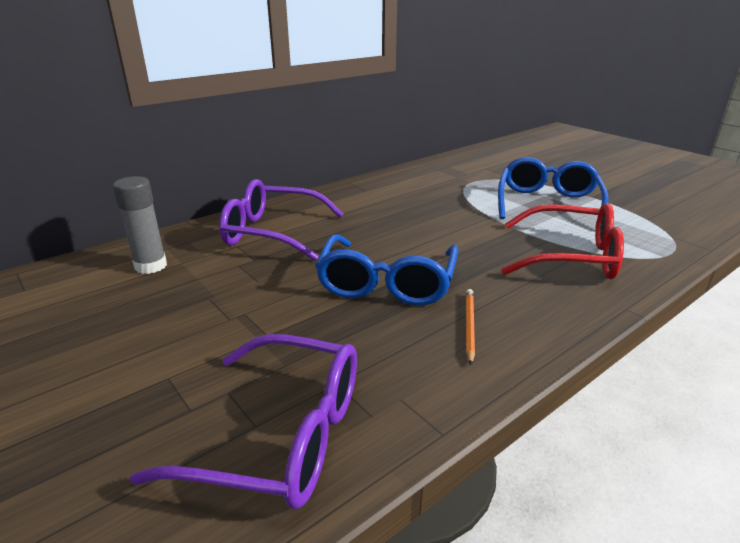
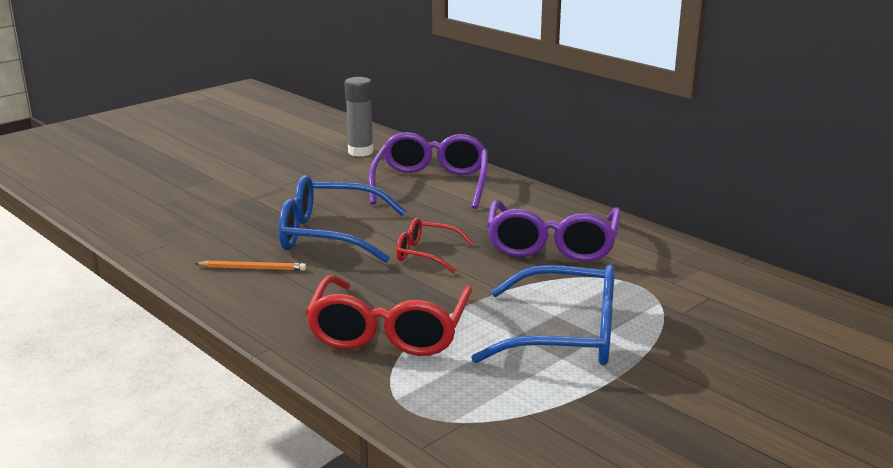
camera: 85 degrees right, 5 degrees down
purple glasses [130,334,357,509] -> purple glasses moved to [487,200,621,262]
none -> red glasses [396,218,474,273]

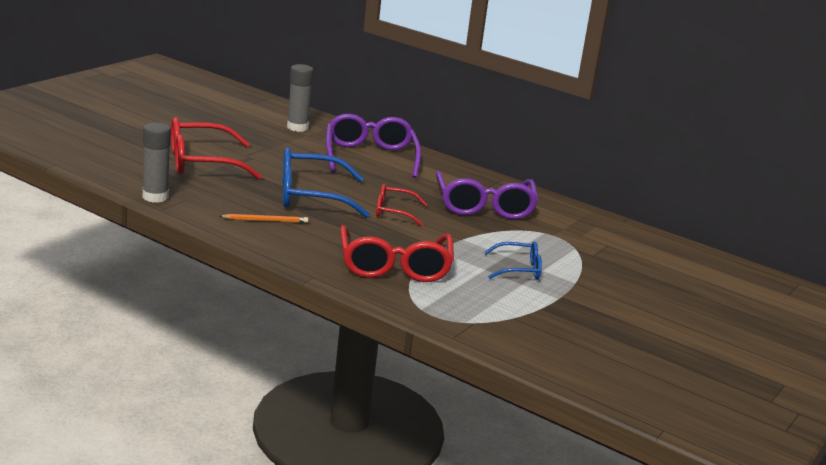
camera: 15 degrees left, 0 degrees up
blue glasses [471,264,615,365] -> blue glasses [484,242,542,280], size x0.55
none -> grey glue stick [143,123,171,203]
none -> red glasses [171,117,262,180]

